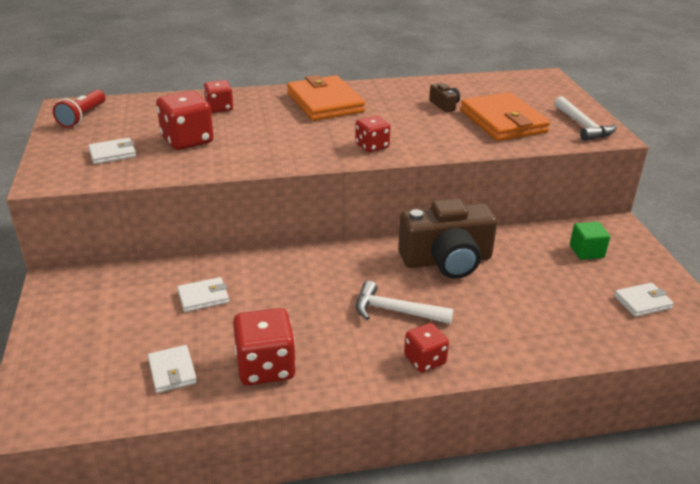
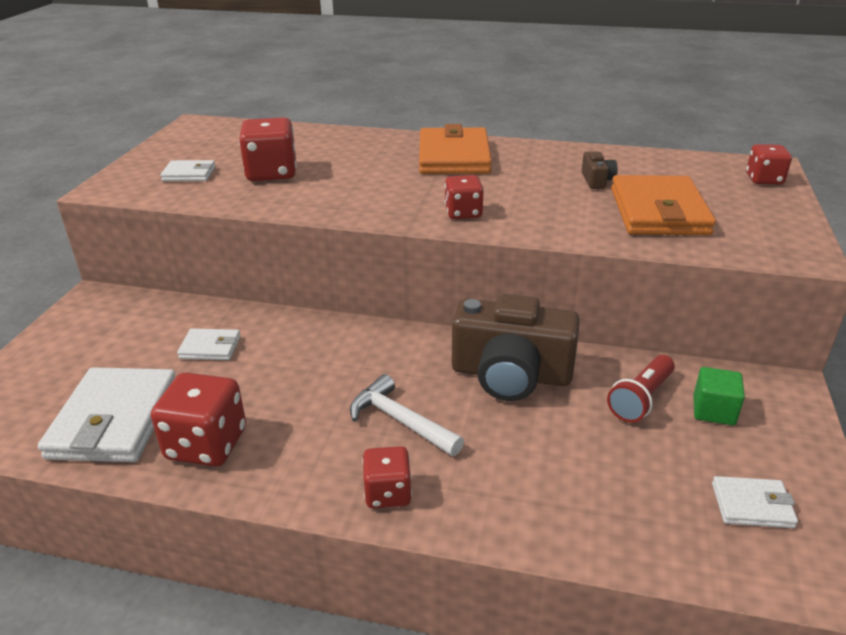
camera: 25 degrees right, 0 degrees up
red flashlight [53,90,105,128] -> red flashlight moved to [607,355,675,423]
white wallet [148,345,197,393] -> white wallet [38,367,175,462], size x2.00
red dice [204,80,233,113] -> red dice moved to [746,144,792,184]
white hammer [554,96,616,141] -> none

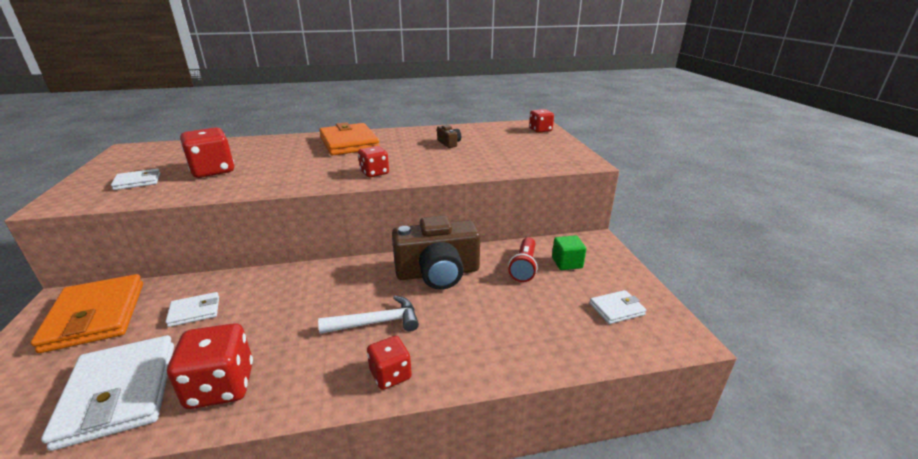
camera: 25 degrees left, 5 degrees down
white hammer [350,374,464,456] -> white hammer turned 150 degrees clockwise [318,296,419,334]
orange wallet [611,175,716,235] -> orange wallet moved to [31,274,143,353]

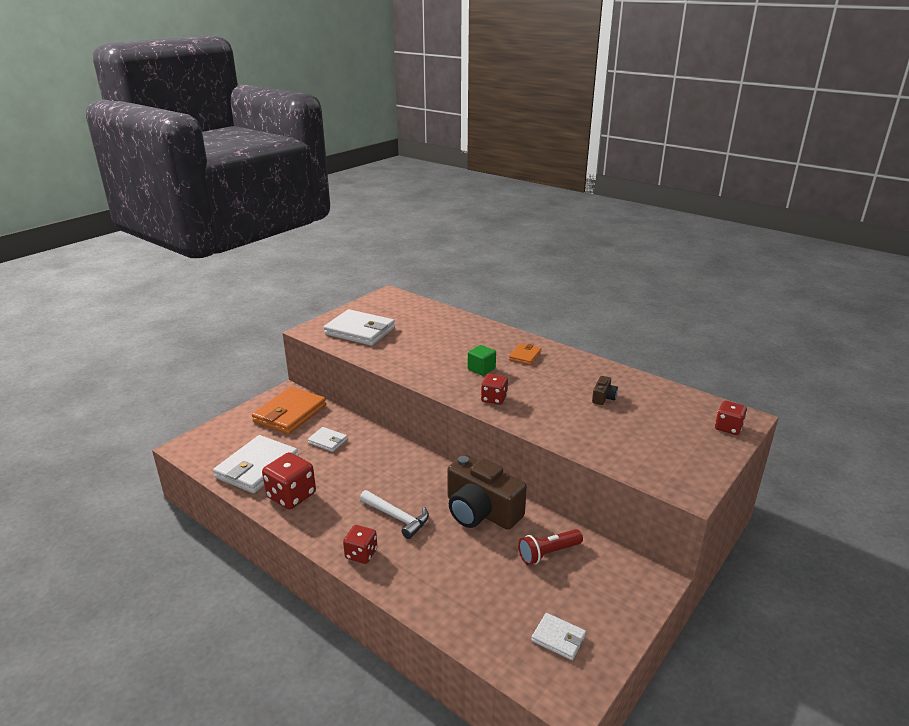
camera: 50 degrees right, 0 degrees up
white wallet [111,169,160,190] -> white wallet [324,309,395,346], size x2.00
red dice [180,128,234,178] -> none
orange wallet [319,122,380,155] -> orange wallet [509,343,542,365], size x0.50
green cube [552,235,586,270] -> green cube moved to [468,345,496,376]

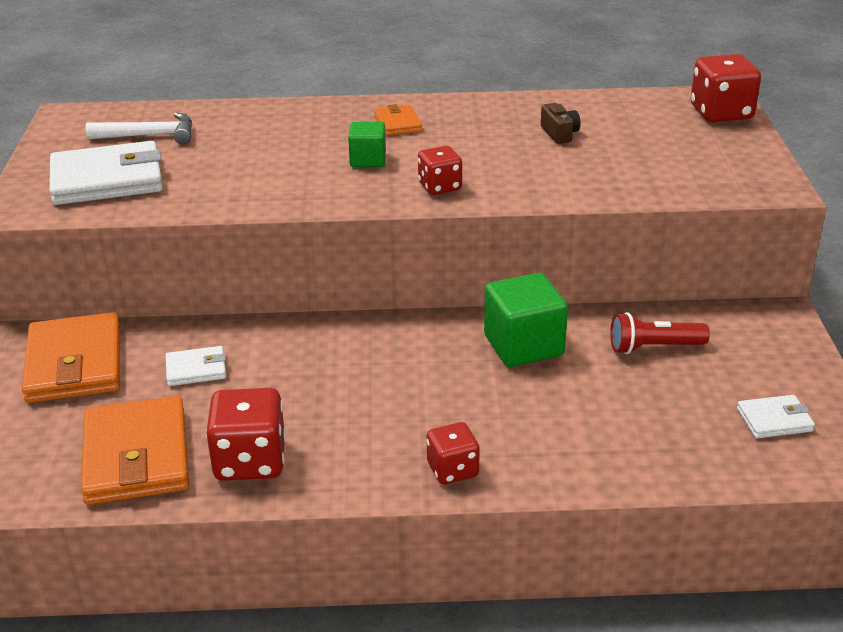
camera: 40 degrees left, 5 degrees up
white wallet [213,435,298,493] -> orange wallet [81,396,189,505]
white hammer [360,490,429,539] -> white hammer moved to [86,112,192,144]
brown camera [447,455,527,530] -> green cube [484,273,568,367]
red flashlight [518,529,583,565] -> red flashlight turned 60 degrees clockwise [610,312,710,354]
red dice [715,401,747,435] -> red dice [691,54,761,122], size x1.61

